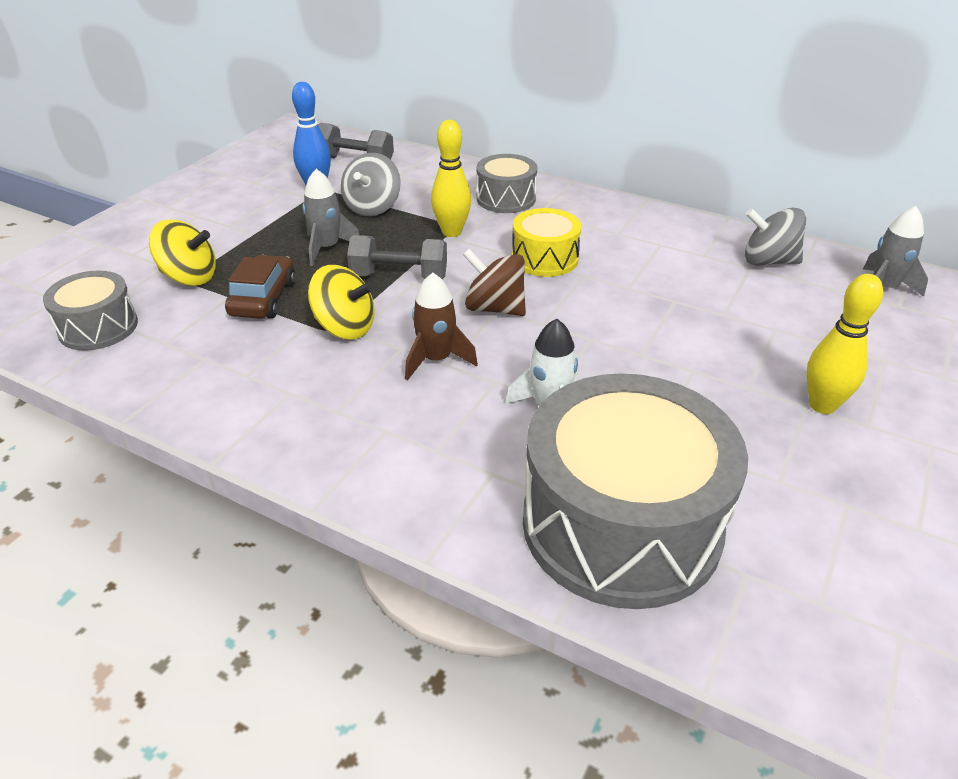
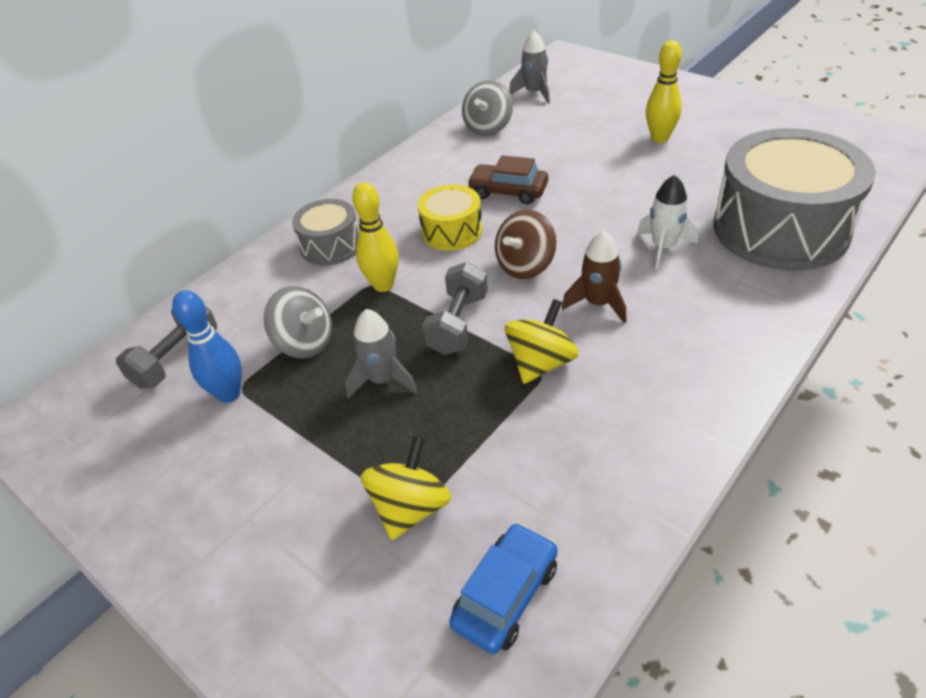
camera: 75 degrees left, 5 degrees up
grey drum [43,270,138,351] -> blue car [449,523,558,654]
brown car [225,255,296,319] -> brown car moved to [467,155,548,204]

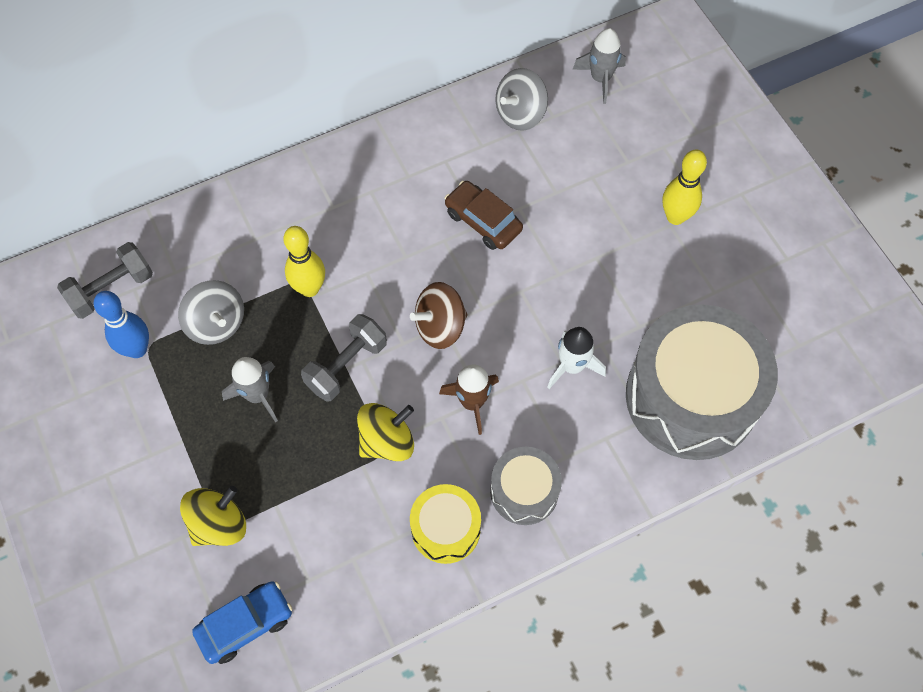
camera: 20 degrees right, 20 degrees up
grey drum [292,199,359,266] -> grey drum moved to [490,447,562,525]
yellow drum [417,184,482,251] -> yellow drum moved to [410,484,481,564]

